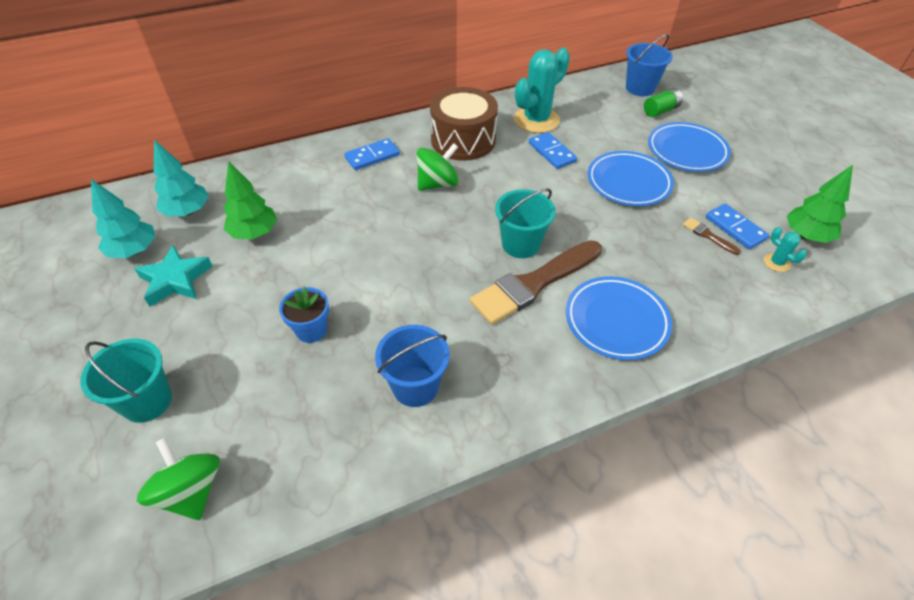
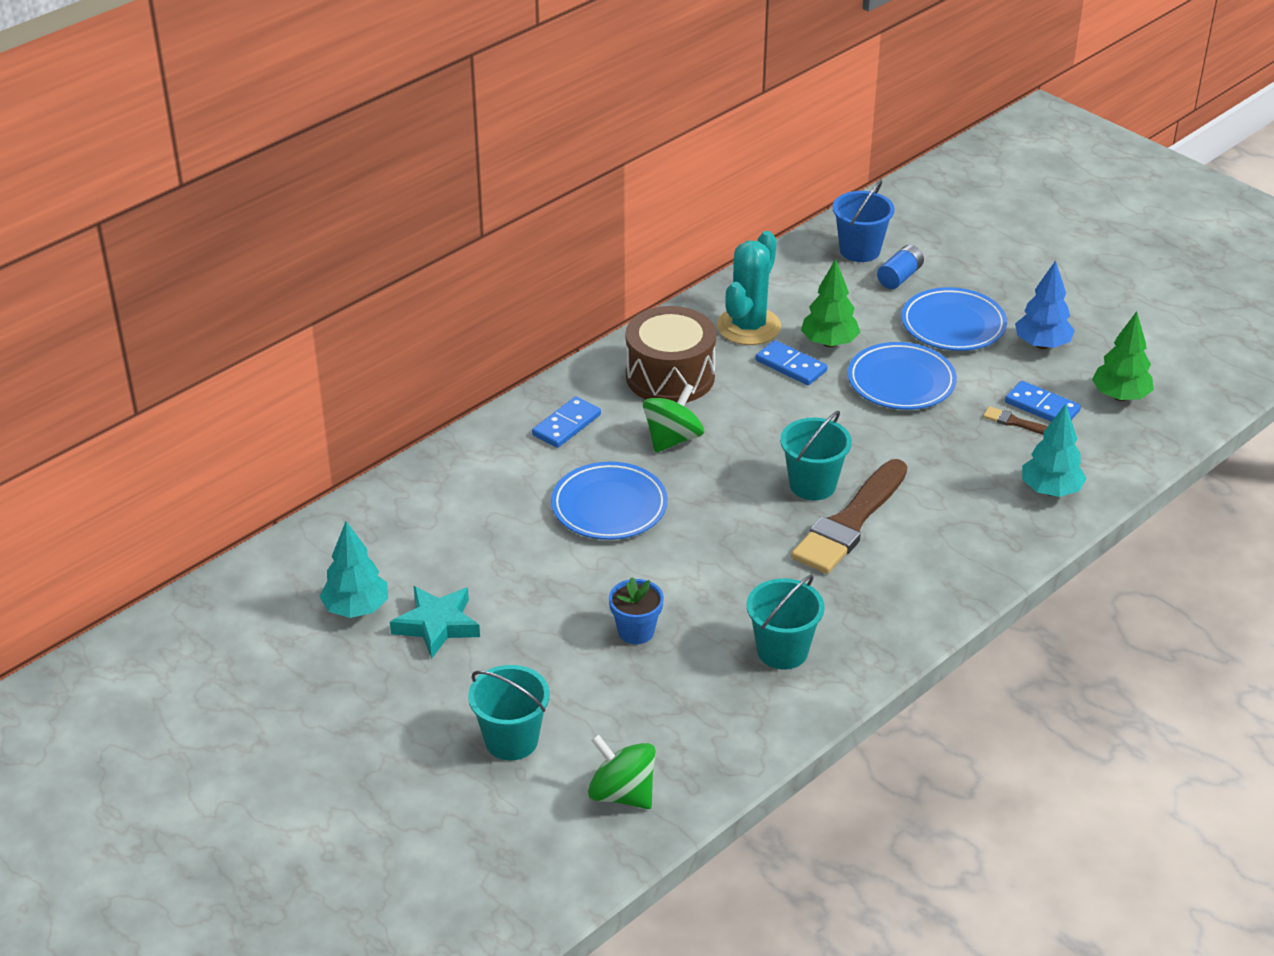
camera: 20 degrees left, 10 degrees down
turquoise tree [154,140,209,216] -> turquoise tree moved to [1022,404,1087,497]
green tree [224,161,277,239] -> green tree moved to [801,259,860,347]
blue bucket [375,325,450,407] -> turquoise bucket [746,575,825,670]
blue plate [566,276,672,360] -> blue plate moved to [551,461,668,540]
green battery [644,88,683,117] -> blue battery [877,245,924,289]
turquoise cactus [764,227,807,272] -> none
none -> blue tree [1015,260,1075,349]

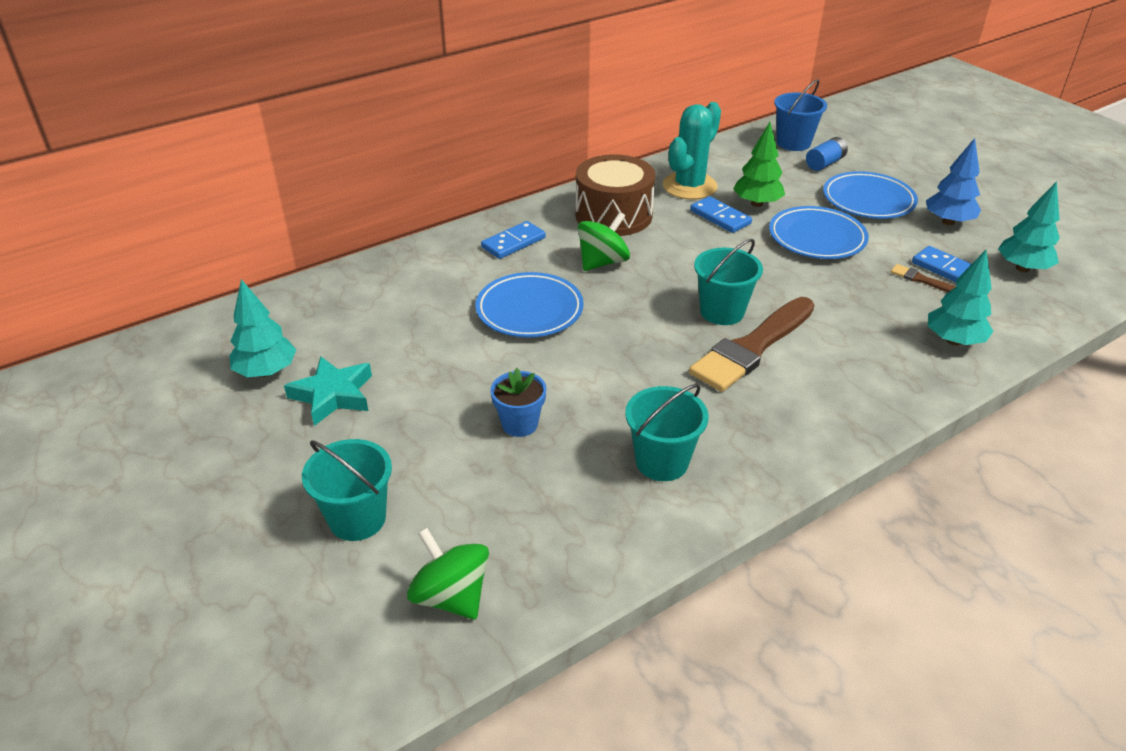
camera: 10 degrees right, 0 degrees up
green tree [1092,311,1154,401] -> turquoise tree [998,181,1060,272]

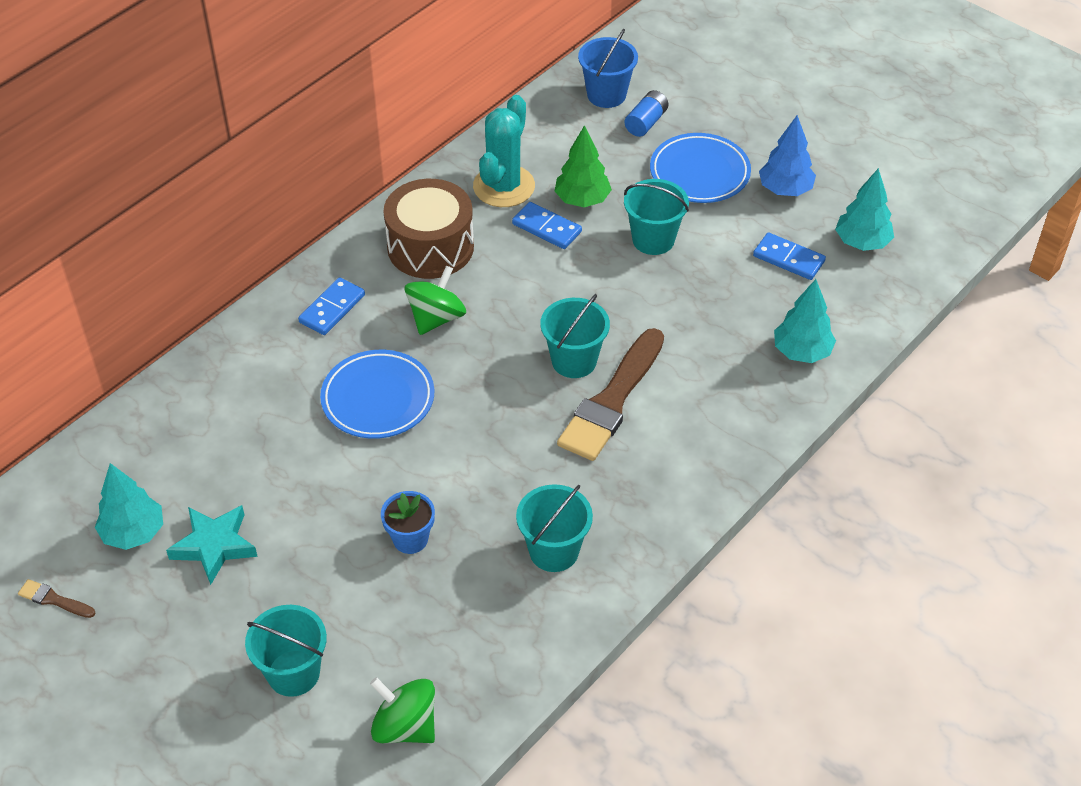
camera: 15 degrees left, 10 degrees up
blue plate [769,206,869,259] -> turquoise bucket [624,179,689,255]
brown brush [891,264,956,292] -> brown brush moved to [18,579,95,618]

